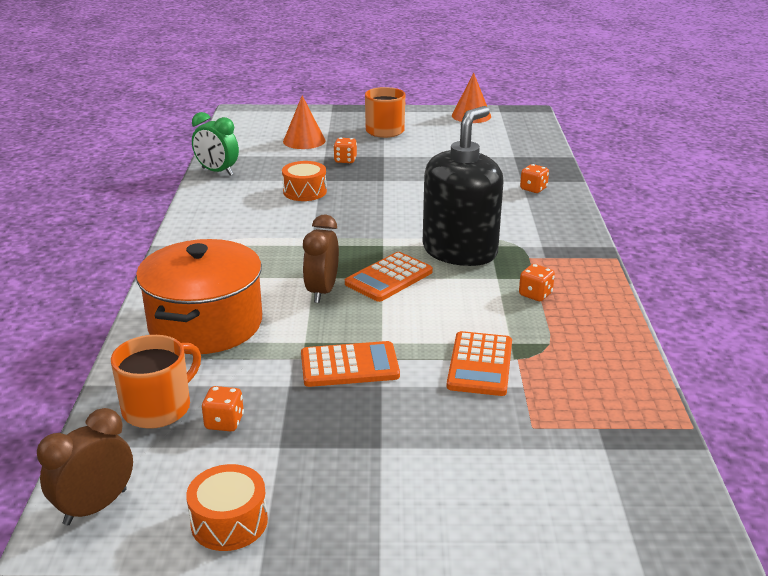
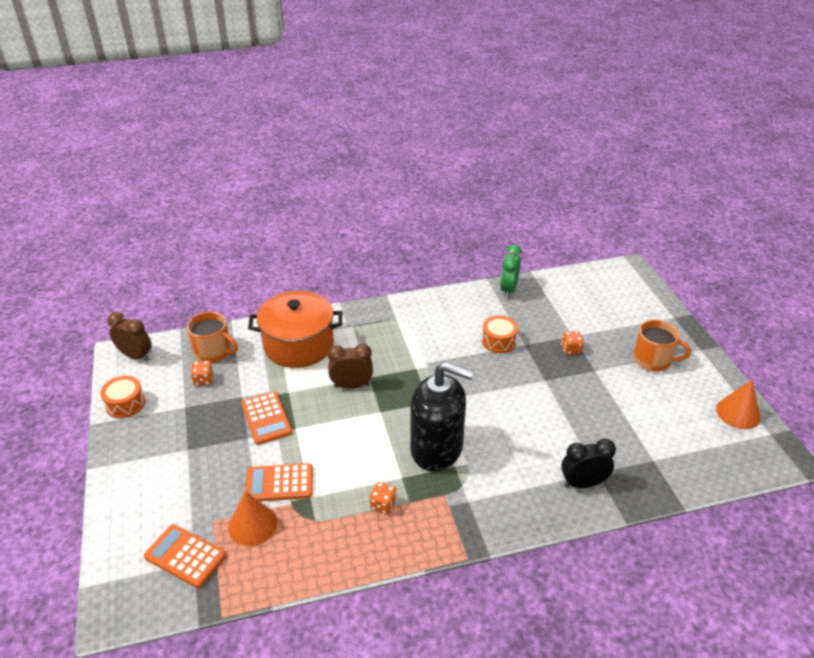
camera: 75 degrees right, 10 degrees up
orange cone [283,96,325,149] -> orange cone moved to [228,491,278,546]
orange calculator [345,252,433,302] -> orange calculator moved to [144,524,226,588]
orange dice [520,164,549,193] -> black clock [561,439,616,488]

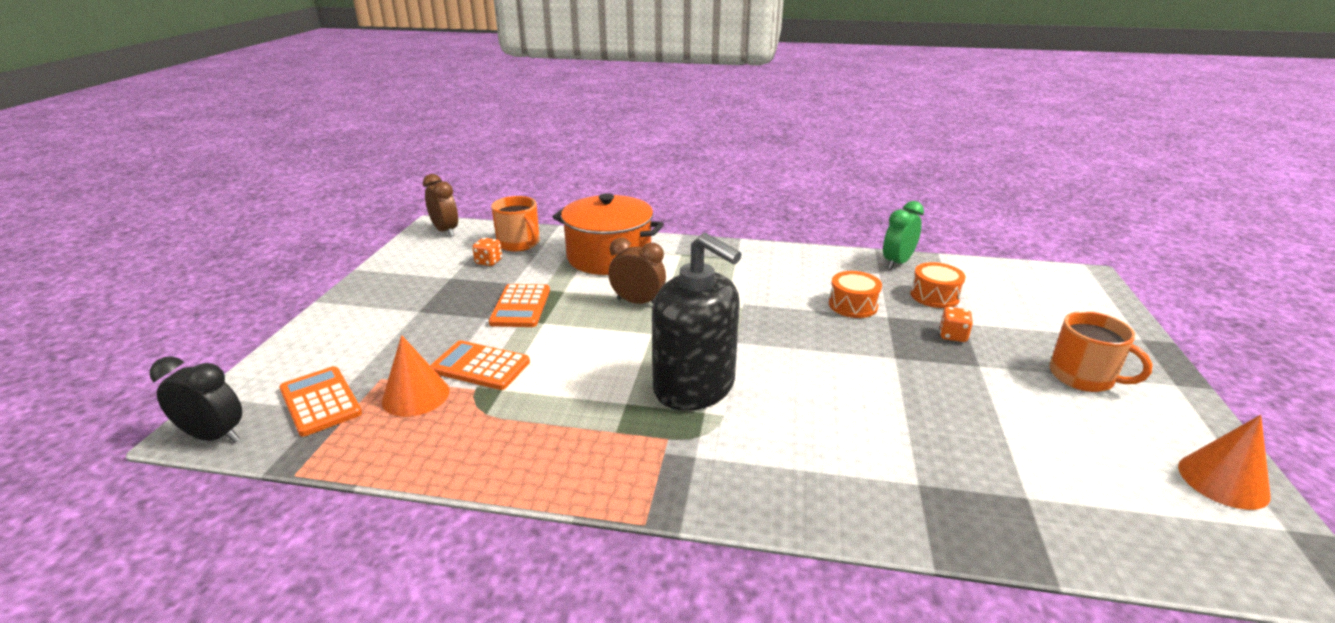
camera: 25 degrees right, 10 degrees down
orange drum [100,376,145,418] -> orange drum moved to [910,262,966,308]
orange dice [370,482,397,514] -> none
black clock [561,439,616,488] -> black clock moved to [150,356,242,442]

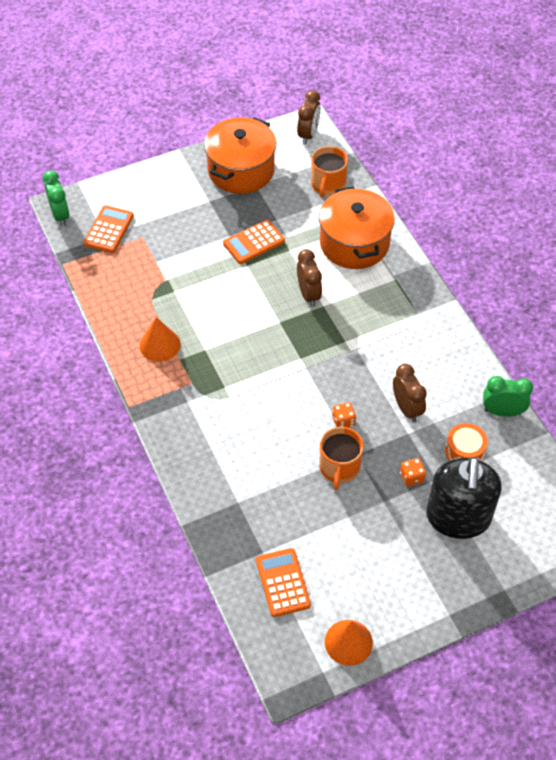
camera: 55 degrees right, 25 degrees up
black clock [150,356,242,442] -> green clock [43,171,70,226]
orange cone [382,335,449,417] -> orange cone moved to [140,317,181,362]
orange calculator [430,340,530,390] -> orange calculator moved to [256,548,311,617]
orange dice [472,238,502,266] -> orange dice moved to [332,402,356,428]
black soap dispenser [652,233,742,411] -> black soap dispenser moved to [426,457,502,539]
orange drum [829,271,882,318] -> brown clock [393,364,427,423]
orange mug [1049,311,1153,392] -> orange mug moved to [319,427,363,490]
none -> orange pot [204,117,276,194]

